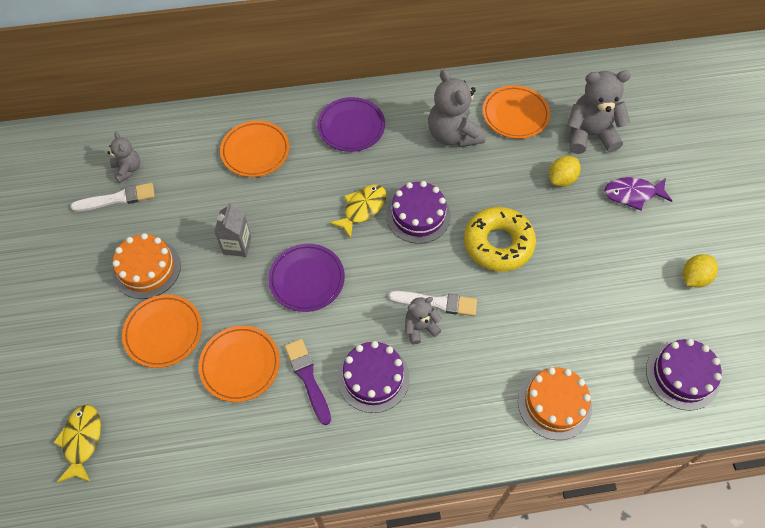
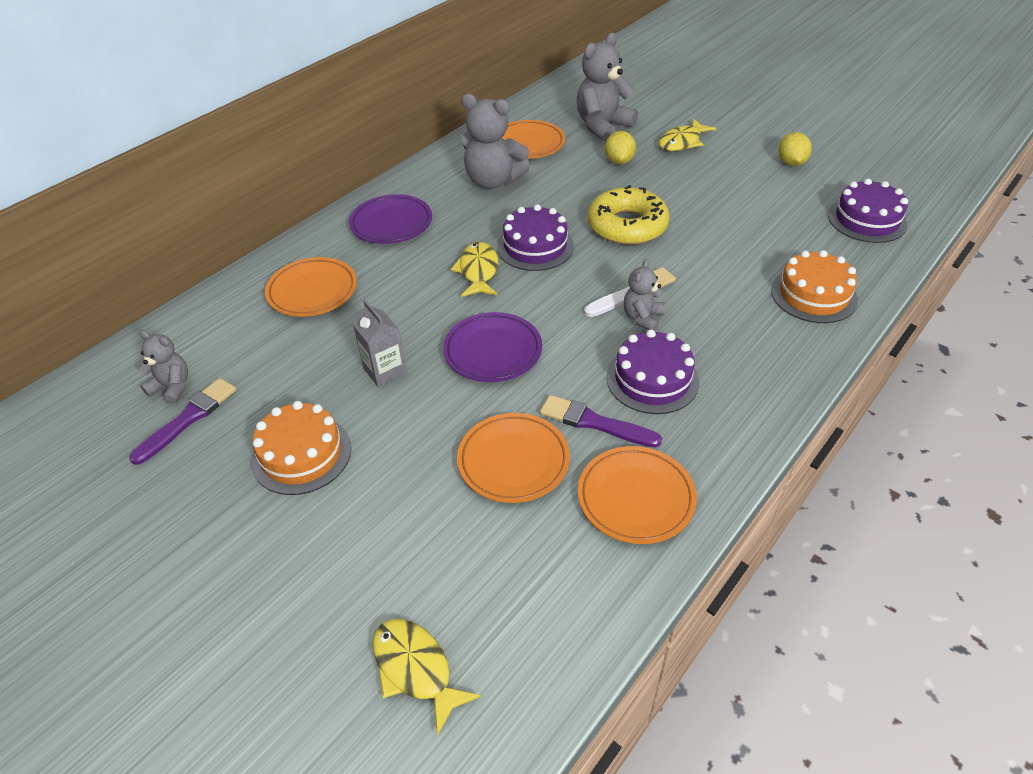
camera: 40 degrees left, 15 degrees down
white brush [71,183,155,212] -> purple brush [130,378,236,465]
orange plate [122,295,202,368] -> orange plate moved to [578,446,697,544]
purple fish [604,177,672,210] -> yellow fish [659,118,716,151]

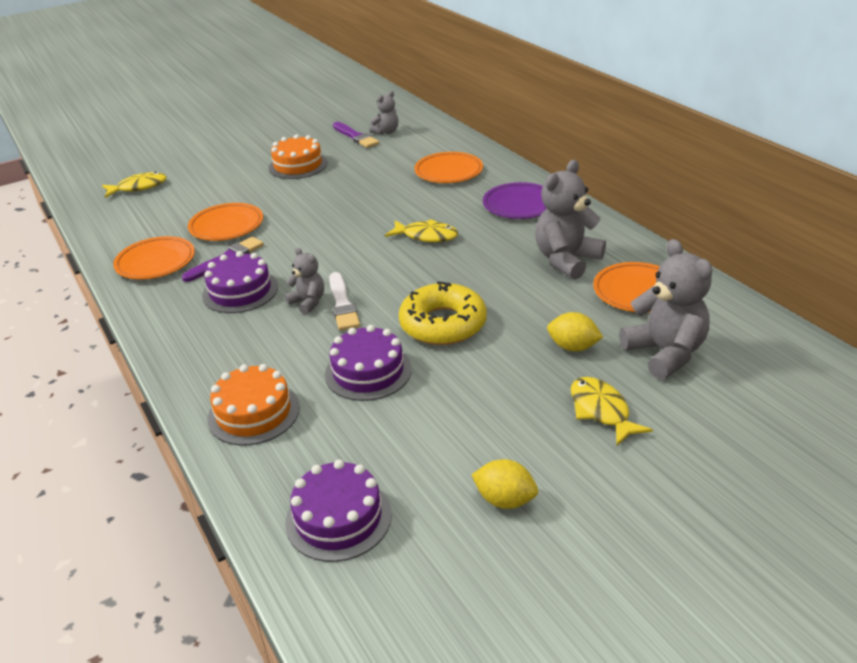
camera: 110 degrees right, 10 degrees down
grey carton [353,299,407,387] -> none
purple plate [443,312,542,382] -> none
purple cake [497,204,574,271] -> purple cake moved to [325,325,412,401]

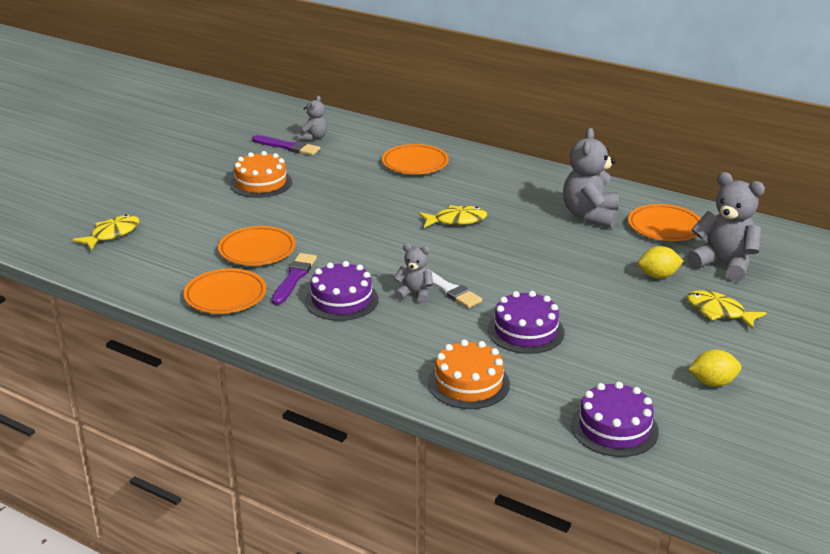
camera: 30 degrees left, 5 degrees down
yellow donut [399,282,487,345] -> none
purple plate [483,182,546,219] -> none

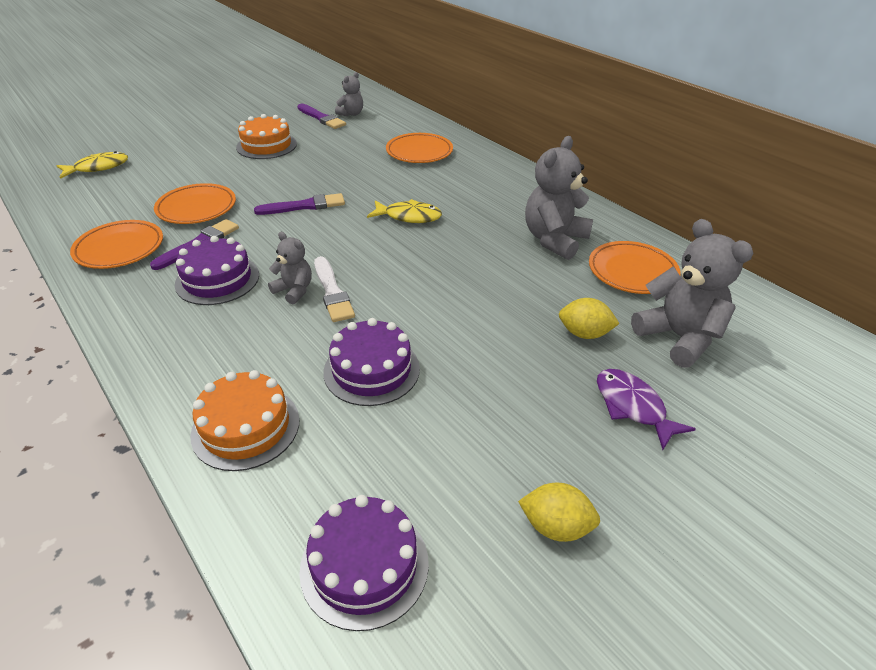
camera: 20 degrees right, 10 degrees up
yellow fish [687,290,766,329] -> purple fish [597,369,696,450]
none -> purple brush [254,193,345,215]

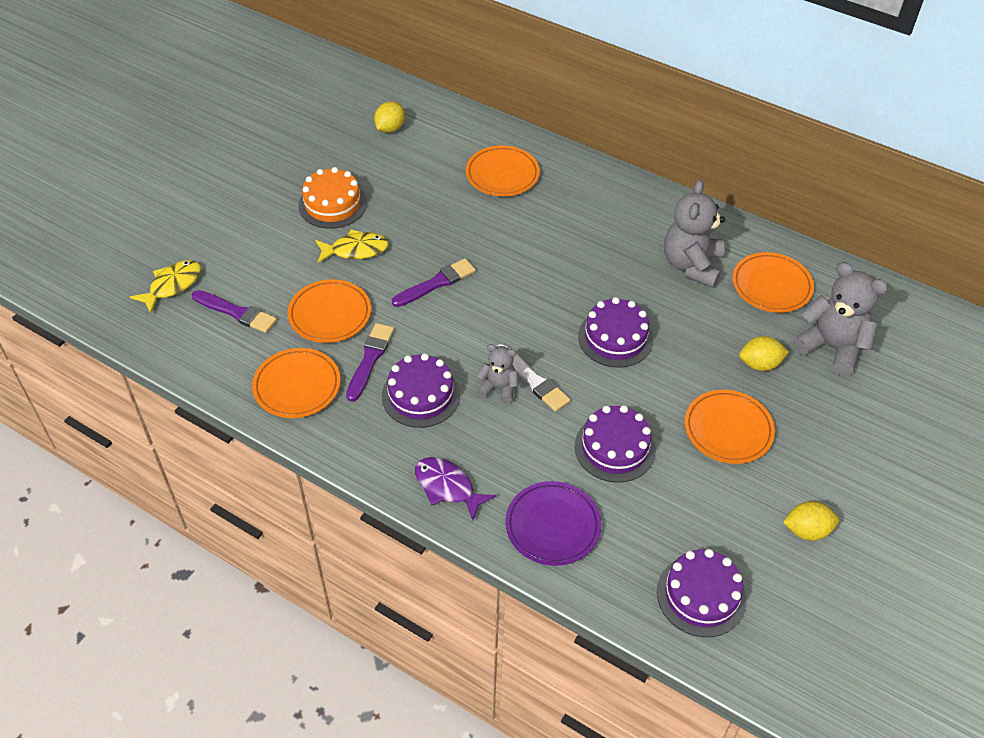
camera: 20 degrees left, 10 degrees up
orange cake [190,370,300,471] -> purple plate [505,481,601,566]
purple brush [297,104,346,129] -> purple brush moved to [192,290,277,333]
grey teddy bear [335,72,363,116] -> yellow lemon [374,101,405,133]
yellow fish [367,199,442,223] -> yellow fish moved to [315,229,389,263]
purple fish [597,369,696,450] -> purple fish moved to [415,457,496,520]
none -> purple cake [578,297,653,368]
none -> orange plate [685,390,775,464]

